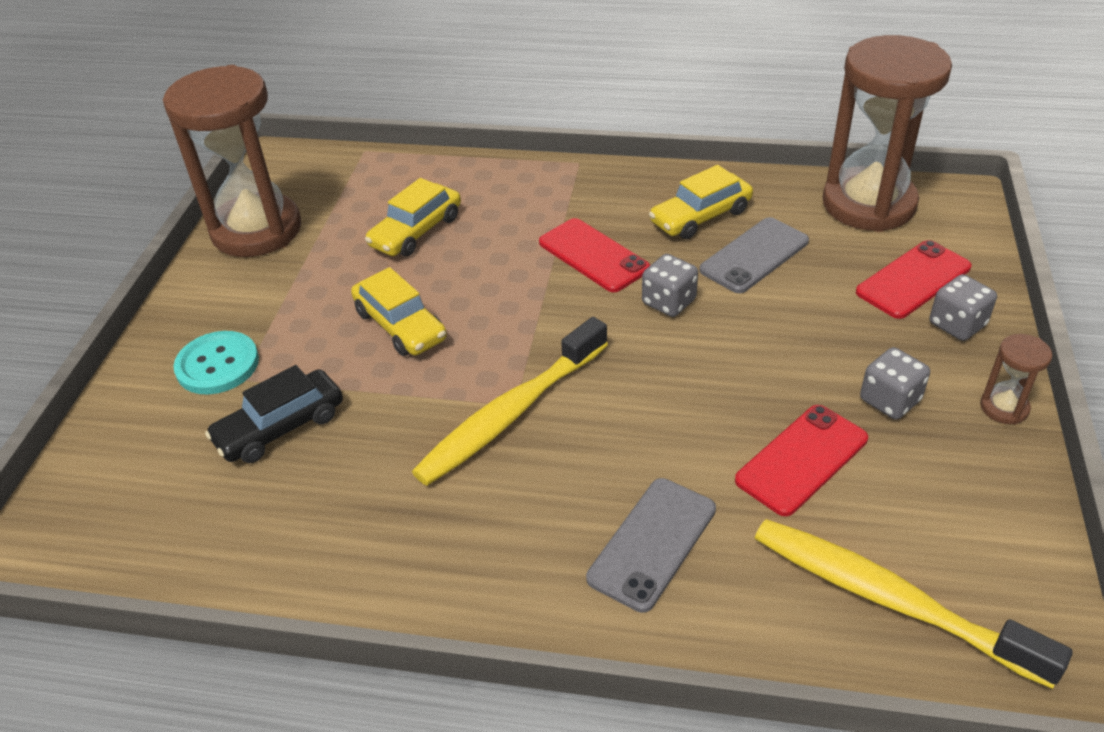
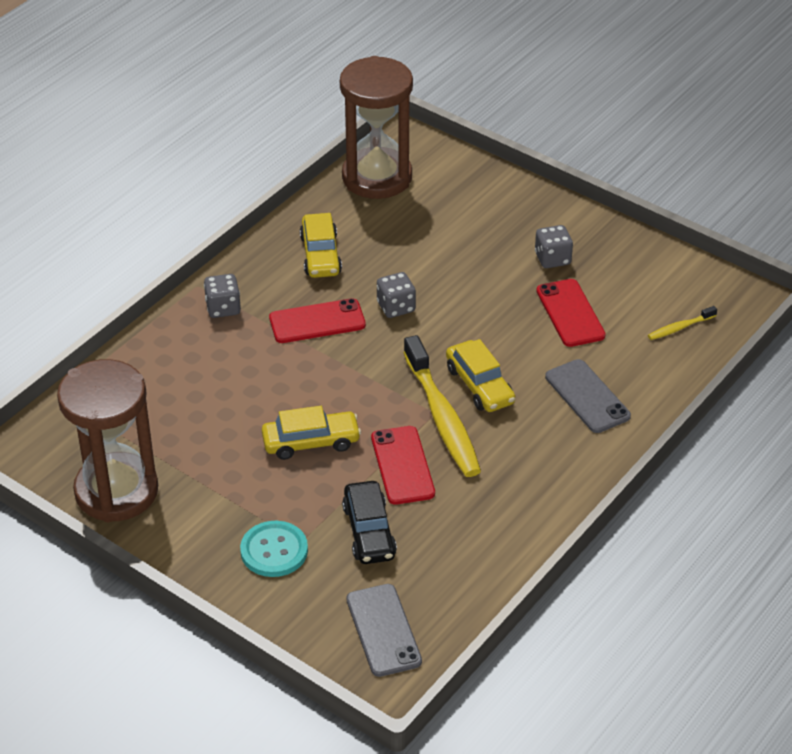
camera: 65 degrees left, 0 degrees up
yellow car [365,178,461,256] -> yellow car moved to [446,339,515,412]
grey phone [699,217,809,293] -> grey phone moved to [346,584,422,677]
yellow toothbrush [755,519,1073,689] -> yellow toothbrush [648,306,717,340], size x0.44
red phone [856,240,972,319] -> red phone moved to [371,426,435,505]
grey dice [929,274,997,341] -> grey dice moved to [204,274,241,318]
brown hourglass [980,334,1052,425] -> none

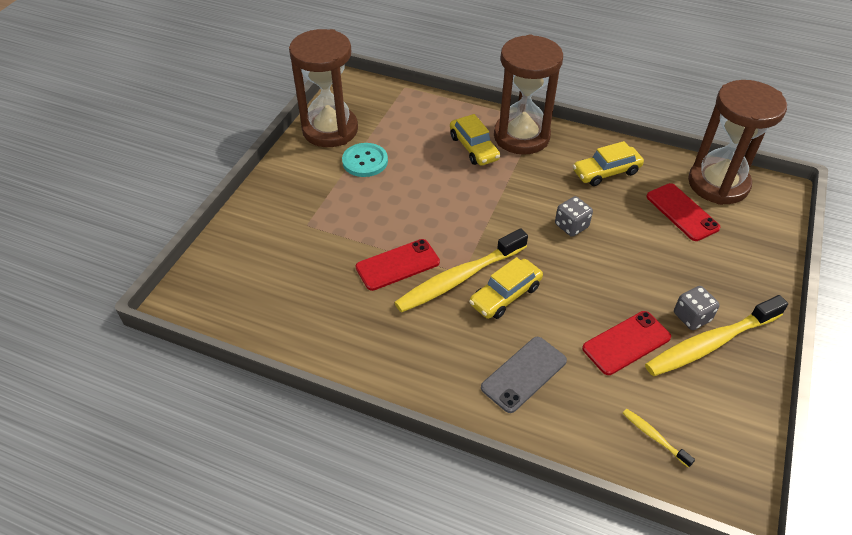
camera: 75 degrees right, 5 degrees up
grey dice [204,274,241,318] -> brown hourglass [494,35,563,155]
turquoise button [240,521,308,577] -> turquoise button moved to [342,143,388,177]
yellow car [262,406,361,460] -> yellow car moved to [450,114,500,166]
red phone [269,298,366,343] -> red phone moved to [646,183,721,241]
black car [342,481,397,564] -> none
grey phone [346,584,422,677] -> none
none -> yellow toothbrush [645,295,788,376]

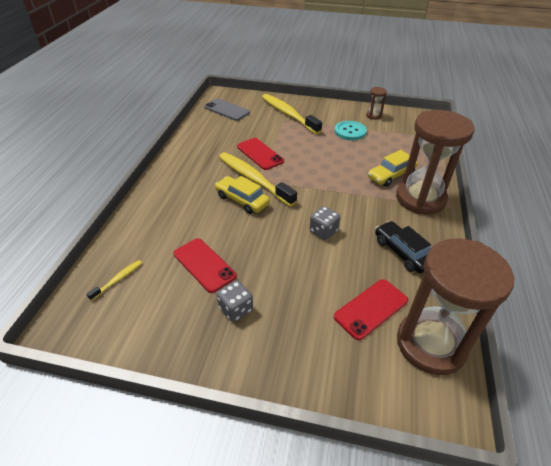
camera: 80 degrees right, 5 degrees down
brown hourglass [289,29,358,147] -> brown hourglass [366,87,387,120], size x0.41
grey phone [481,337,567,413] -> grey phone moved to [204,98,250,121]
yellow car [573,141,644,186] -> black car [375,221,431,273]
yellow toothbrush [645,295,788,376] -> yellow toothbrush moved to [262,94,322,134]

